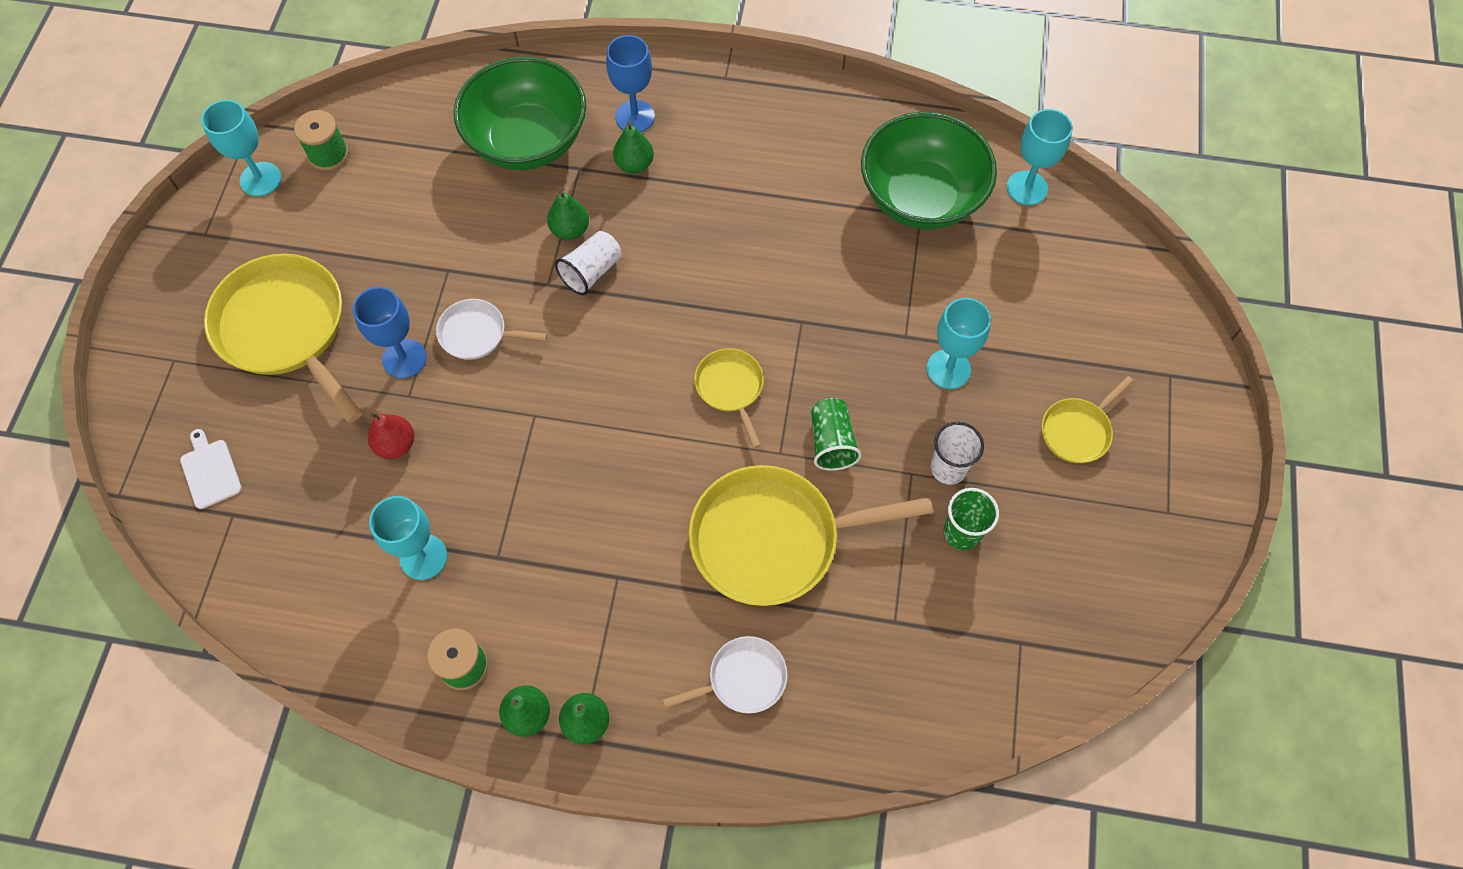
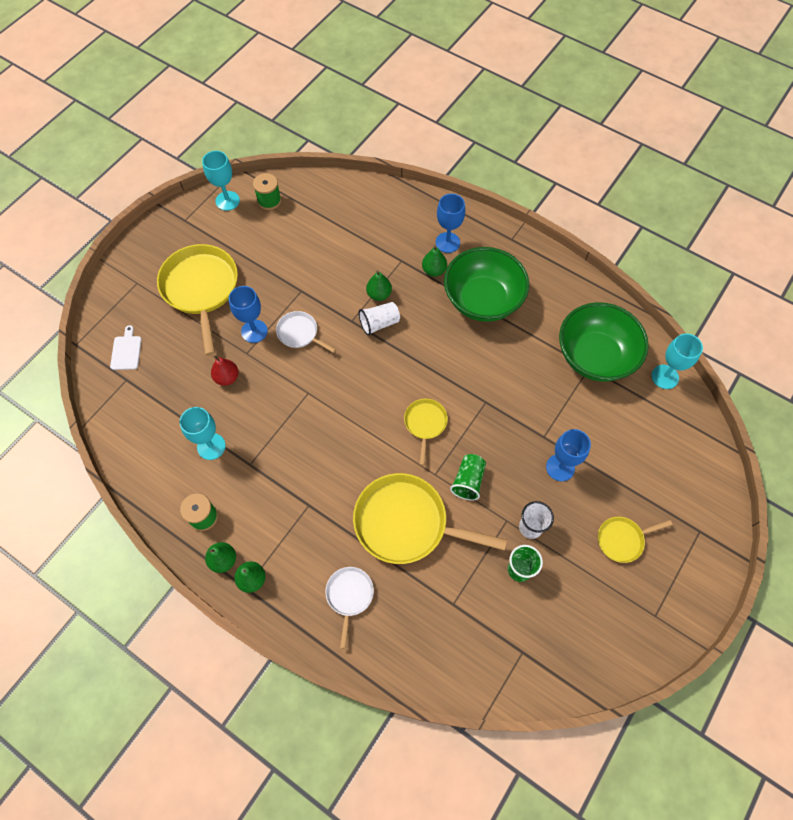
camera: 25 degrees right, 0 degrees up
green bowl [454,56,586,170] -> green bowl moved to [444,247,529,322]
white pan [663,636,788,713] -> white pan turned 90 degrees counterclockwise [325,567,374,649]
turquoise goblet [926,298,991,389] -> blue goblet [546,429,591,481]

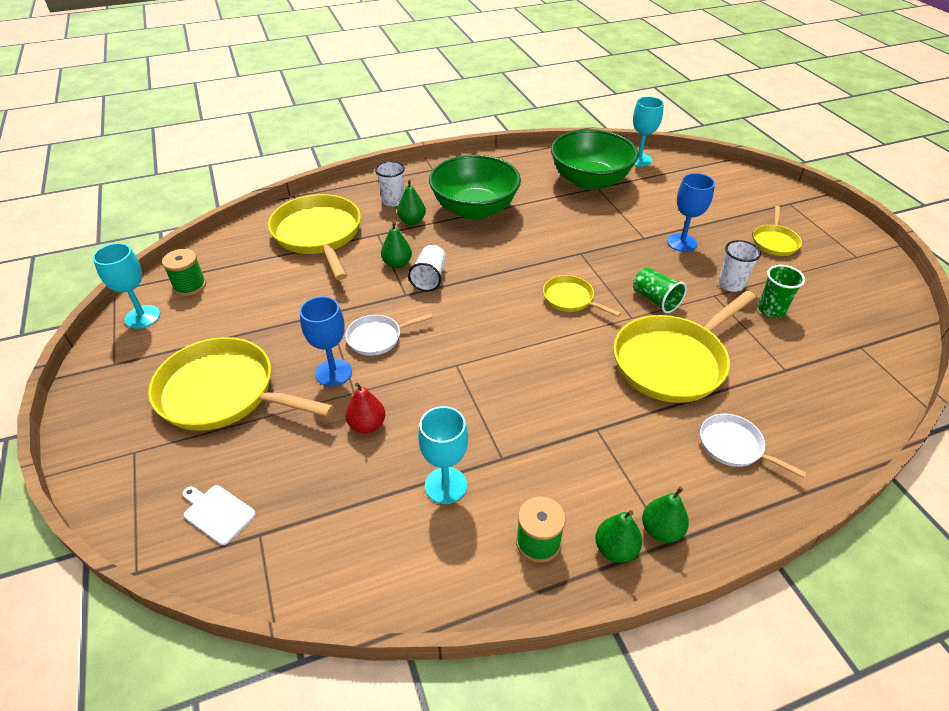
camera: 55 degrees left, 20 degrees down
blue goblet [435,194,465,253] -> white cup [375,161,405,207]
none -> yellow pan [268,194,361,280]

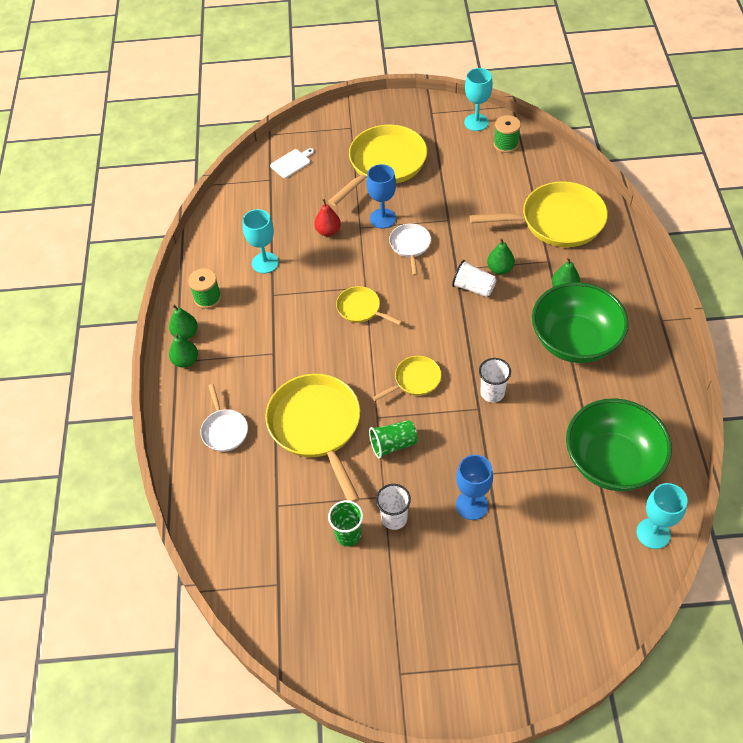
camera: 110 degrees right, 10 degrees up
white cup [375,161,405,207] -> white cup moved to [479,358,511,403]
white pan [700,414,807,478] -> white pan turned 105 degrees clockwise [200,384,248,452]
yellow pan [753,206,802,256] -> yellow pan moved to [336,286,402,325]

